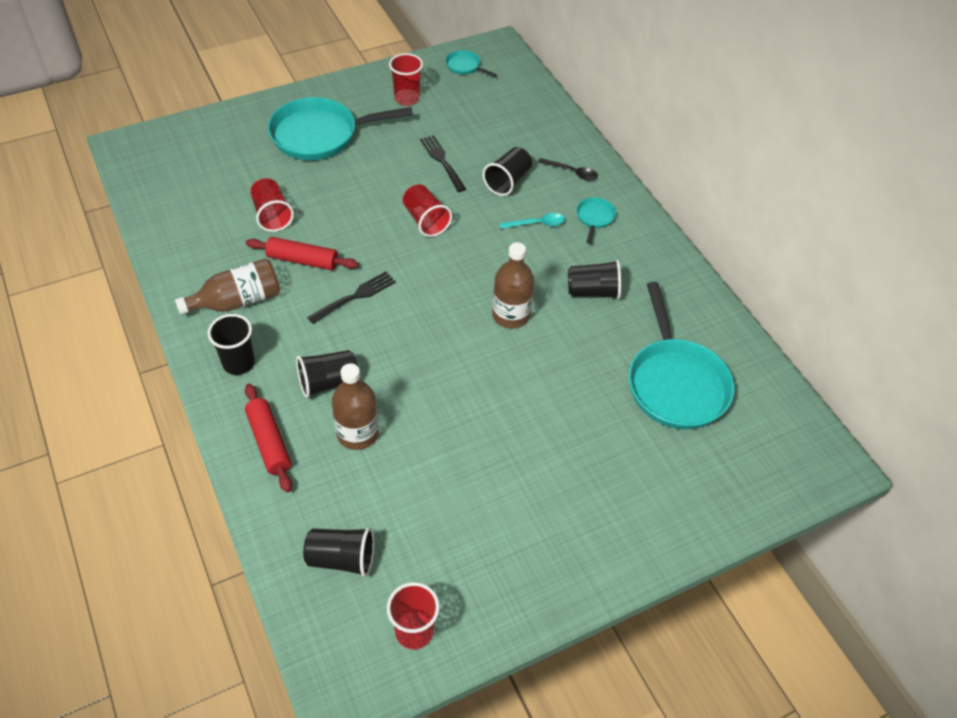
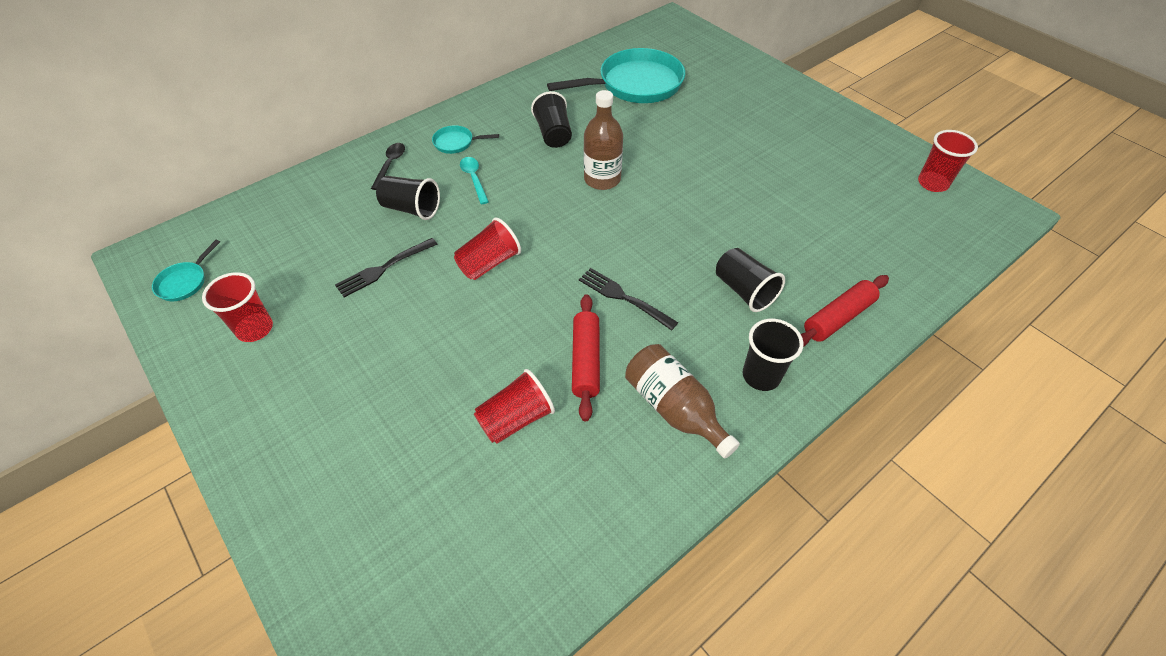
camera: 100 degrees left, 0 degrees up
turquoise pan [268,97,413,160] -> none
black cup [303,527,374,577] -> none
brown bottle [332,363,379,450] -> none

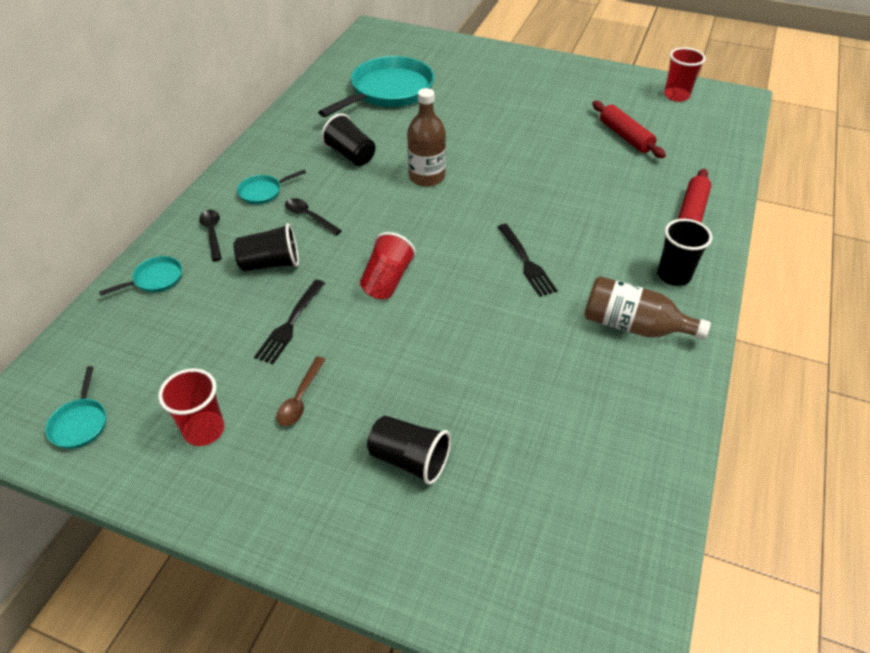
camera: 30 degrees left, 5 degrees down
turquoise spoon [460,157,489,204] -> black spoon [285,198,342,235]
red cup [474,369,555,444] -> none
red rolling pin [572,294,600,421] -> red rolling pin moved to [592,101,666,158]
black fork [579,268,678,330] -> black fork turned 120 degrees counterclockwise [498,224,557,297]
black cup [716,248,785,312] -> black cup moved to [367,416,451,485]
none -> turquoise pan [99,256,182,296]
none -> brown spoon [276,357,326,426]

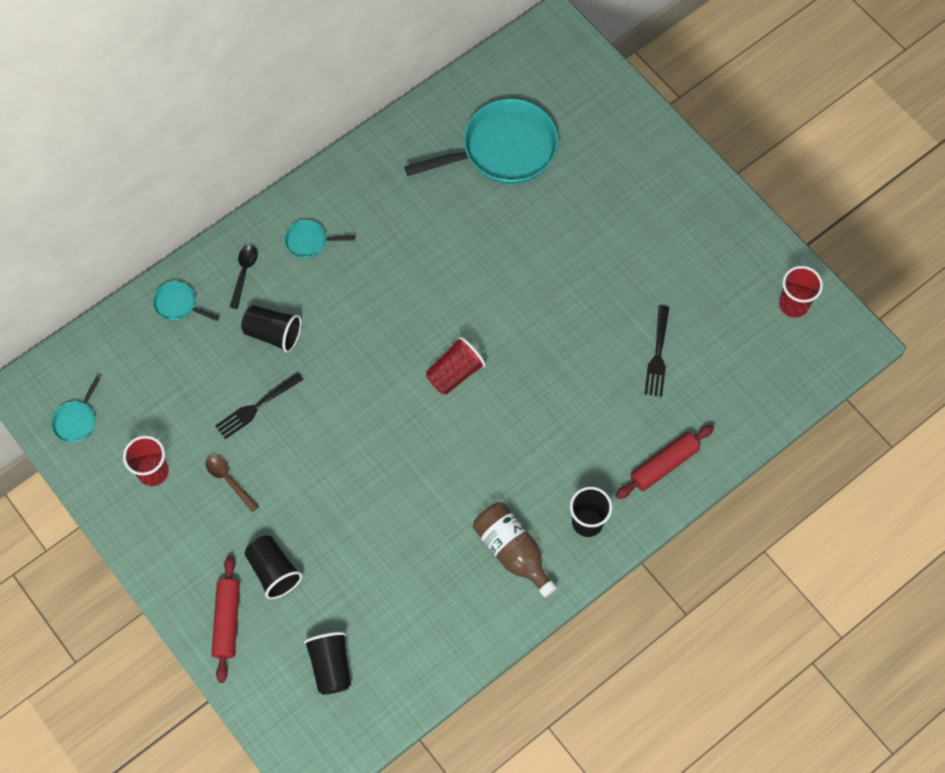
camera: 30 degrees right, 20 degrees up
turquoise pan [99,256,182,296] -> turquoise pan turned 150 degrees counterclockwise [153,281,219,321]
brown spoon [276,357,326,426] -> brown spoon turned 90 degrees clockwise [206,455,259,512]
black spoon [285,198,342,235] -> none
black cup [321,113,375,166] -> black cup moved to [304,632,351,695]
red cup [360,232,416,299] -> red cup moved to [426,336,486,395]
brown bottle [407,88,446,187] -> none
black fork [498,224,557,297] -> black fork moved to [645,305,669,397]
red rolling pin [592,101,666,158] -> red rolling pin moved to [211,556,240,683]

